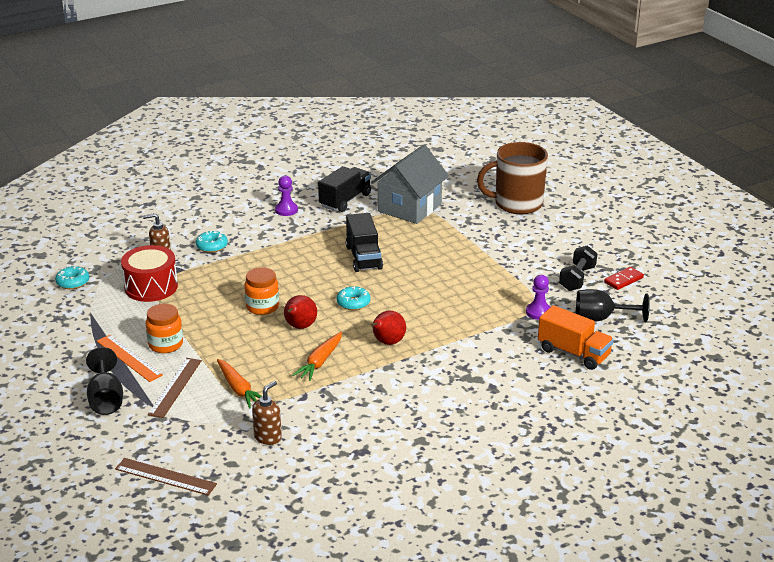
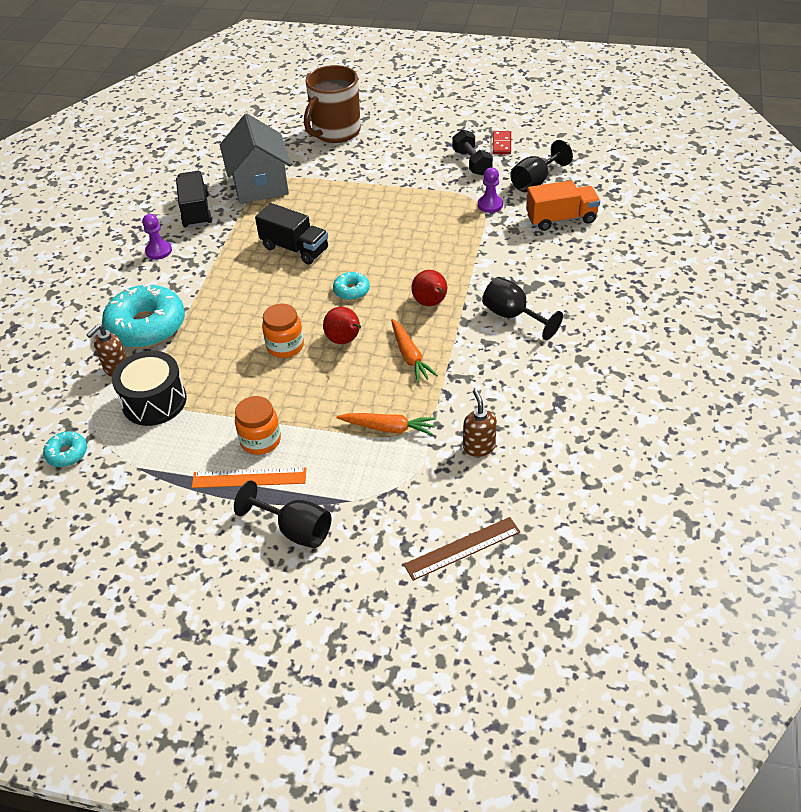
camera: 45 degrees left, 15 degrees up
red drum [121,245,178,302] -> black drum [112,351,187,426]
brown ruler [148,358,202,418] -> none
turquoise donut [196,230,228,253] -> turquoise donut [102,284,185,348], size x2.14
none -> black goblet [482,277,563,340]

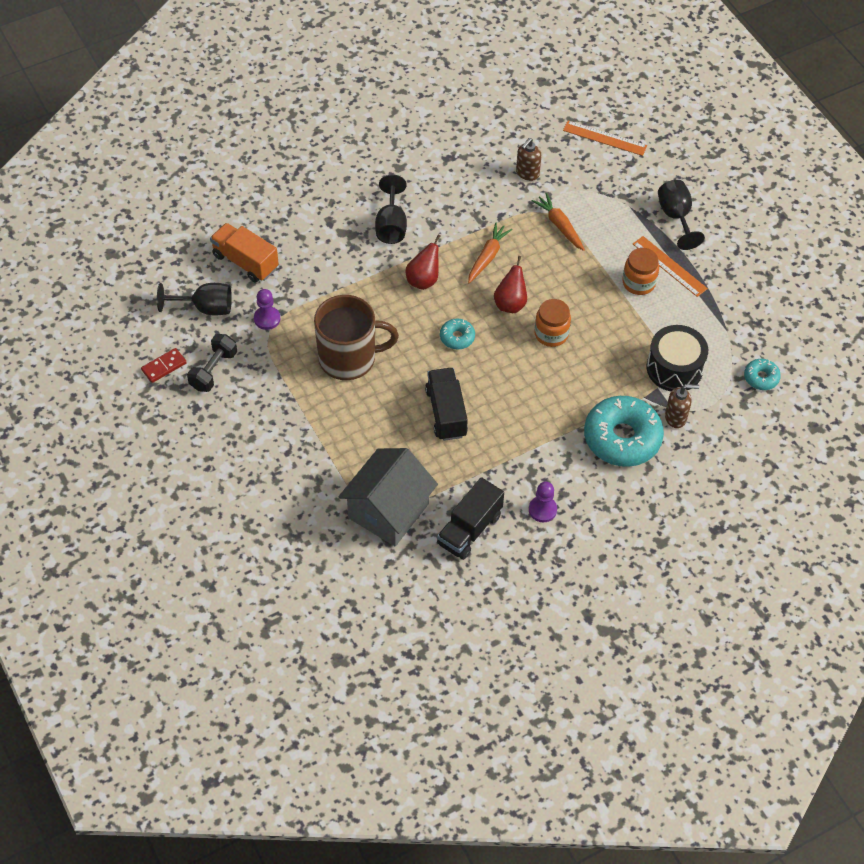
camera: 135 degrees left, 10 degrees up
brown mug [304,65,361,143] -> brown mug moved to [314,295,399,380]
brown ruler [404,517,520,581] -> orange ruler [563,120,647,156]

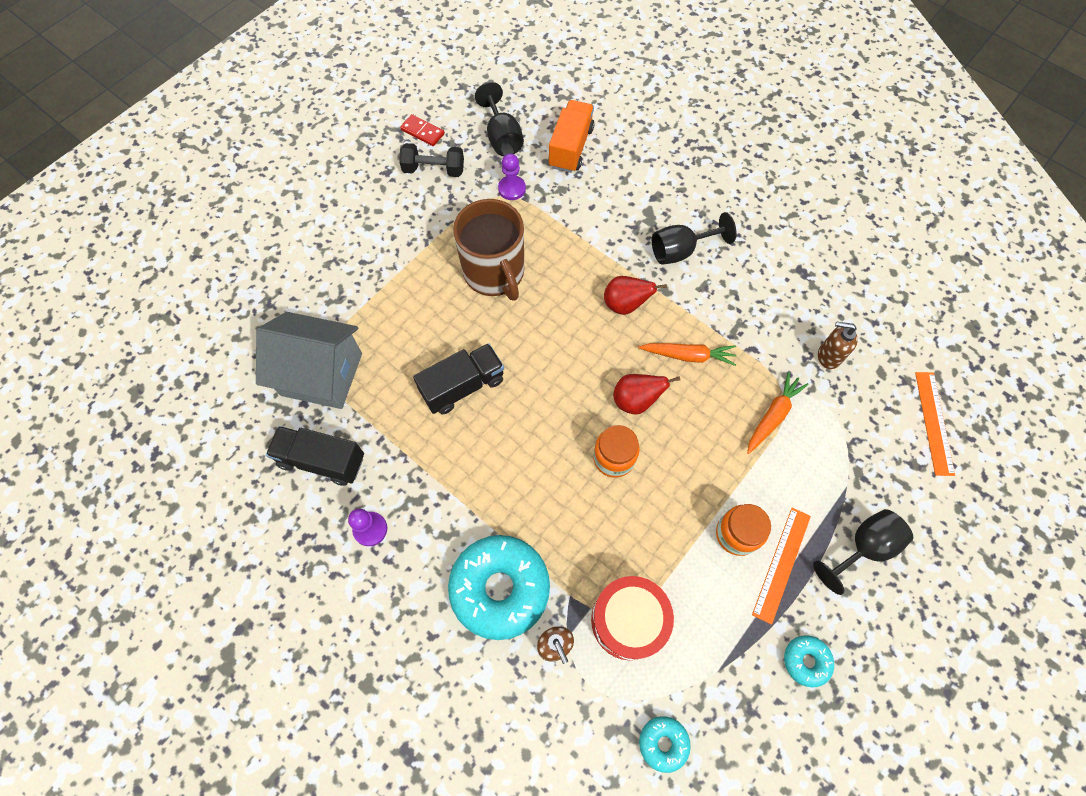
camera: 70 degrees right, 10 degrees up
turquoise donut [440,319,475,350] -> turquoise donut moved to [784,635,834,687]
black drum [647,325,708,391] -> red drum [591,576,674,660]

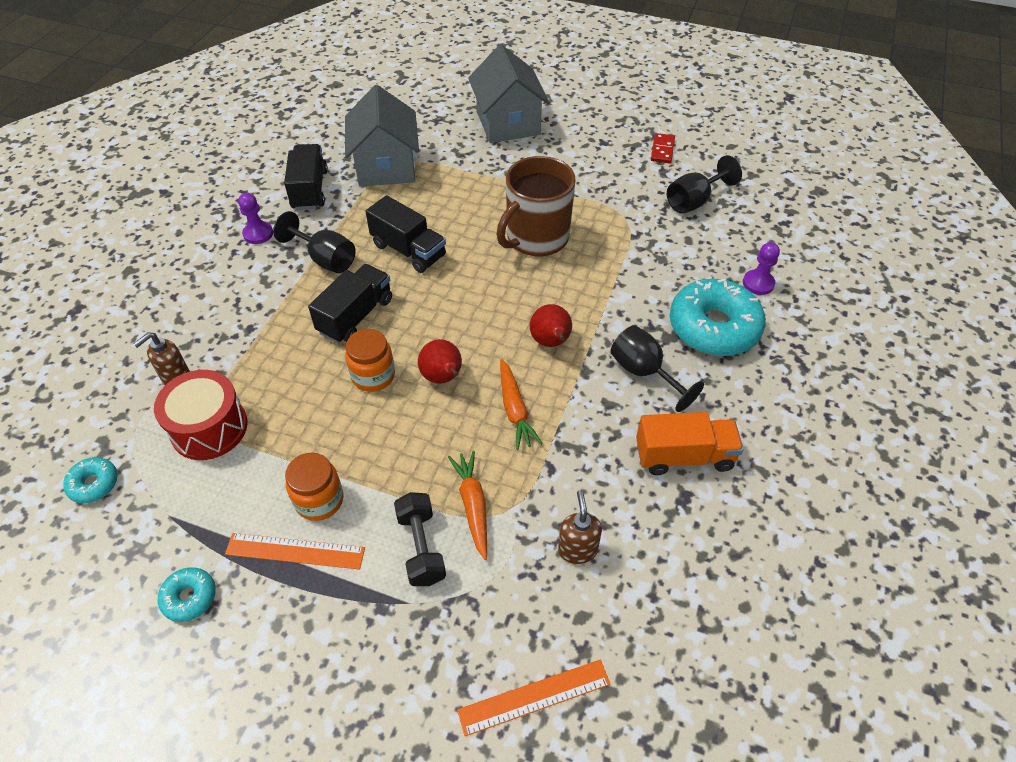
camera: 70 degrees right, 15 degrees down
black dumbbell [399,143,464,177] -> black dumbbell moved to [394,492,446,586]
turquoise donut [448,535,550,640] -> turquoise donut moved to [670,279,766,356]
purple pawn [498,153,526,200] -> purple pawn moved to [743,242,780,295]
orange truck [549,100,594,173] -> orange truck moved to [636,412,744,475]
orange carrot [747,372,809,454] -> orange carrot turned 120 degrees counterclockwise [448,451,487,560]
black goblet [813,509,913,595] -> black goblet moved to [273,211,356,273]
none -> black truck [308,264,392,343]
none -> grey house [468,44,550,143]

